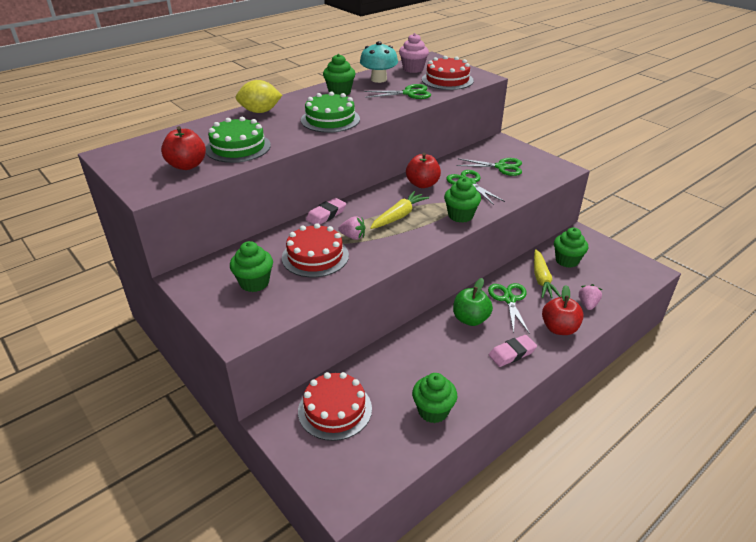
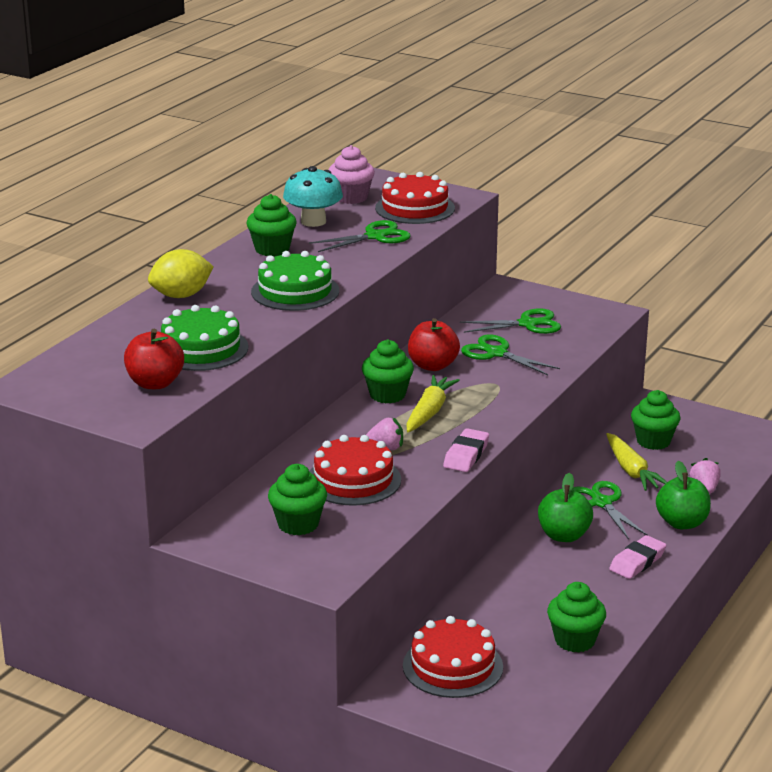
camera: 20 degrees left, 10 degrees down
pink eraser [306,198,346,225] -> pink eraser moved to [443,428,489,472]
green cupcake [444,178,481,223] -> green cupcake moved to [362,339,414,403]
red apple [542,285,584,335] -> green apple [656,461,711,529]

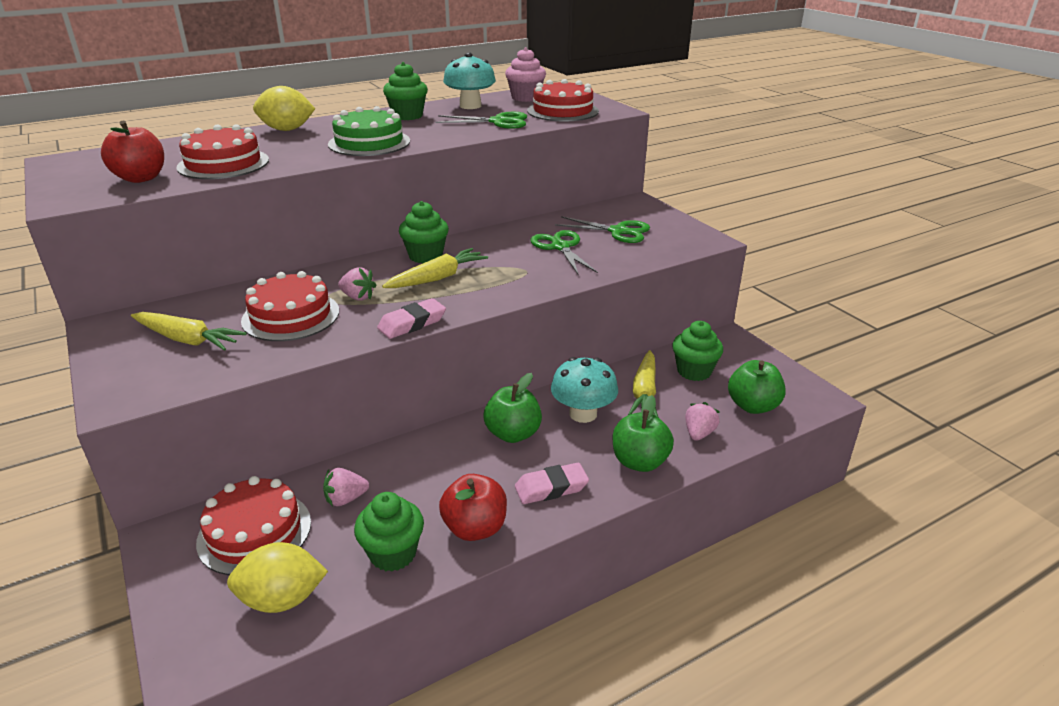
camera: 30 degrees right, 5 degrees up
green cake [161,305,248,371] -> red cake [176,124,269,179]
green cupcake [268,464,327,535] -> yellow carrot [131,312,247,351]
red apple [408,318,460,371] -> red apple moved to [439,474,507,541]
green scissors [572,481,647,540] -> turquoise mushroom [551,357,618,423]
none -> yellow lemon [227,542,328,613]
none -> pink strawberry [323,468,369,507]
none -> green apple [728,360,786,414]

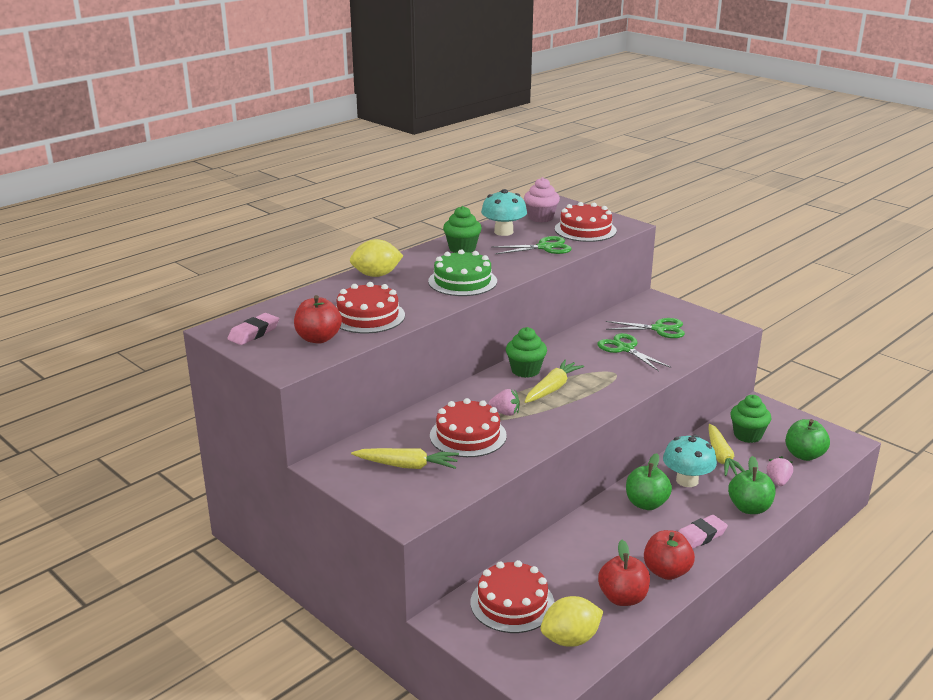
camera: 15 degrees left, 5 degrees down
pink strawberry [323,468,369,507] -> none
green cupcake [354,492,424,572] -> red apple [598,540,650,606]
pink eraser [377,298,446,339] -> pink eraser moved to [227,313,279,345]

